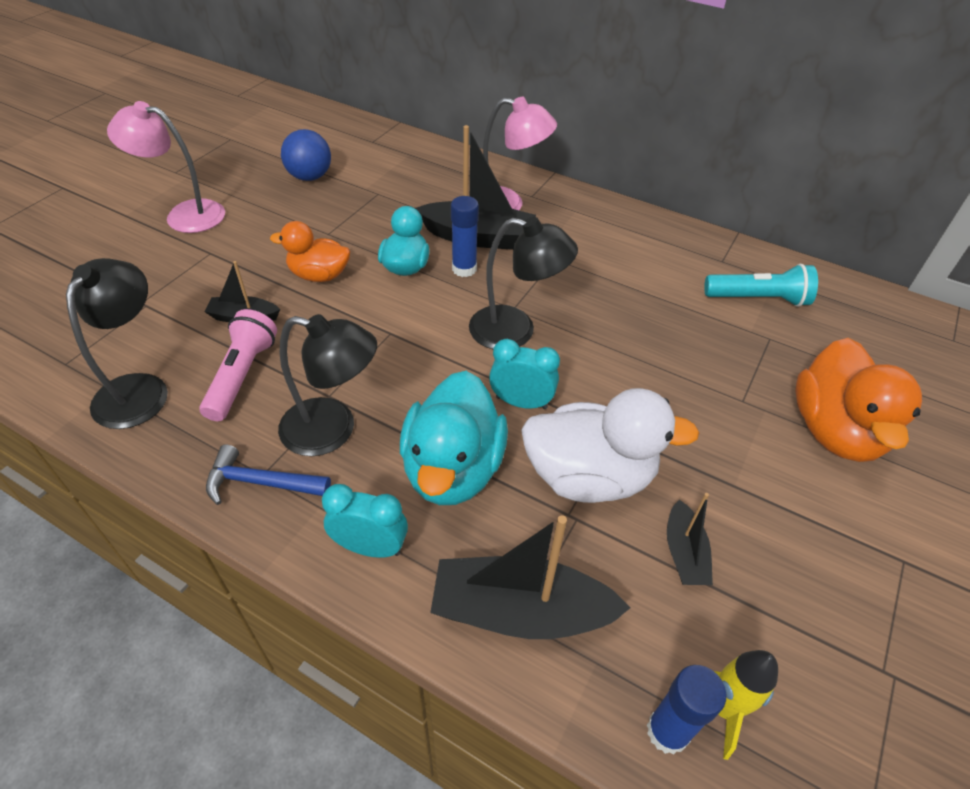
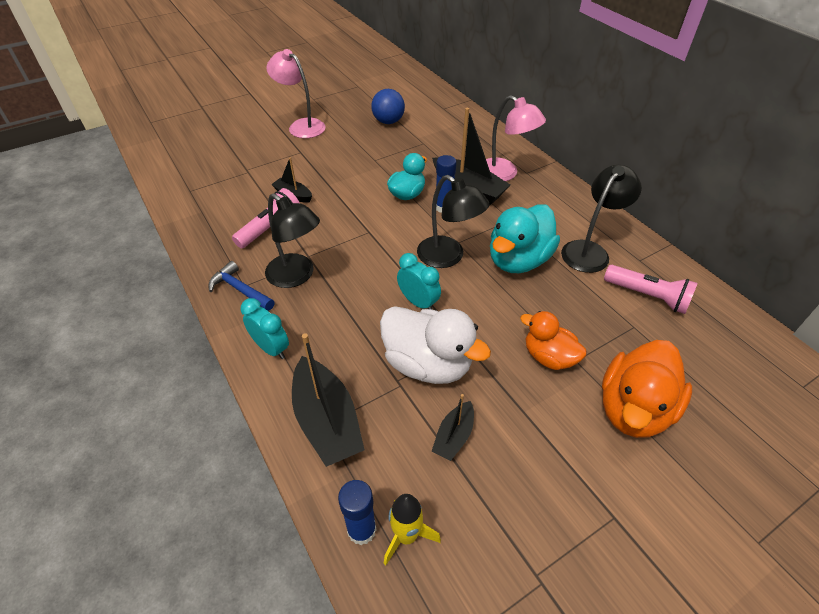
camera: 30 degrees right, 0 degrees up
black lamp [66,258,168,429] -> black lamp moved to [561,165,642,273]
orange duck [270,221,350,282] -> orange duck moved to [520,311,587,370]
turquoise duck [400,371,508,505] -> turquoise duck moved to [490,204,560,273]
black boat [430,515,630,639] -> black boat turned 150 degrees counterclockwise [292,333,365,467]
turquoise flashlight [704,263,818,307] -> pink flashlight [604,265,698,314]

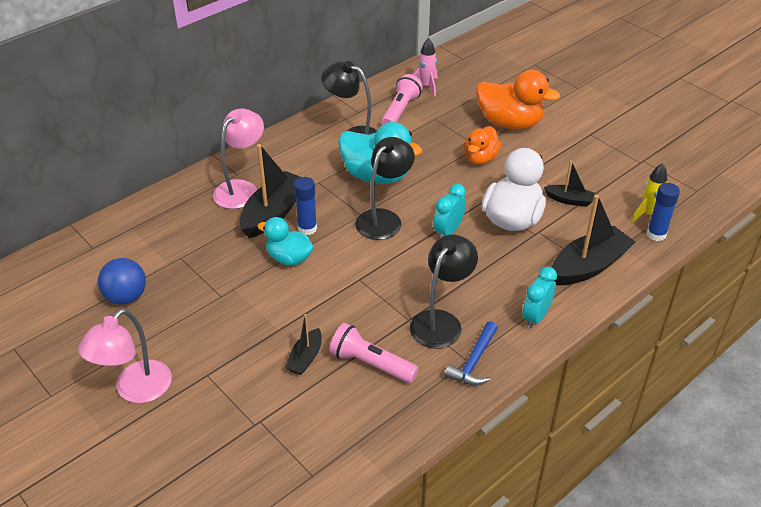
camera: 100 degrees left, 5 degrees down
none -> pink rocket [411,38,437,96]

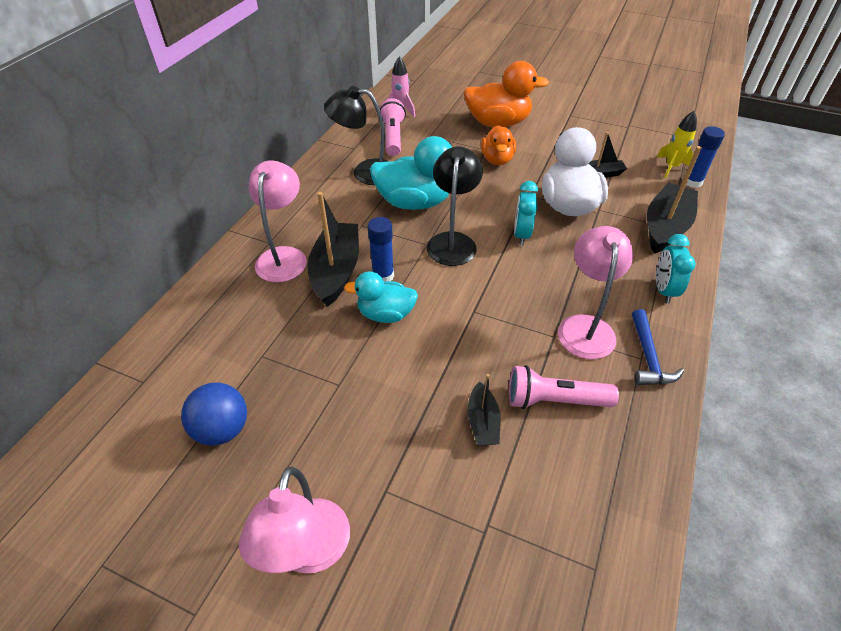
camera: 25 degrees left, 5 degrees up
black lamp [410,234,478,349] -> pink lamp [558,226,633,359]

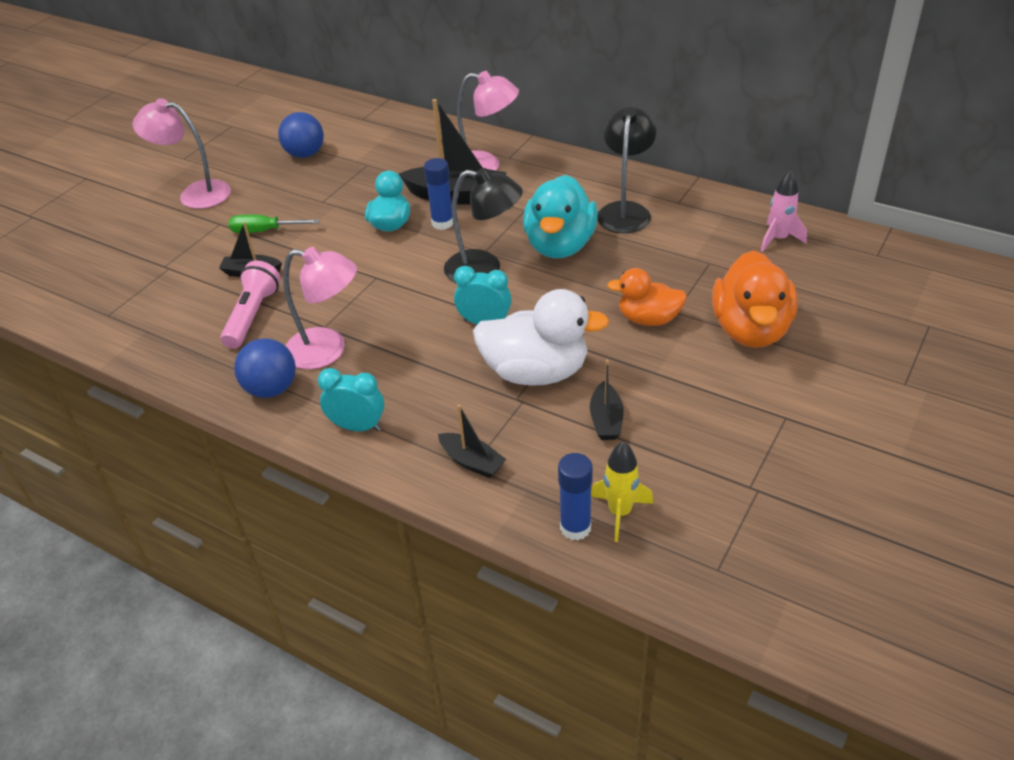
camera: 100 degrees right, 5 degrees down
pink flashlight [380,98,406,156] -> none
blue hammer [632,309,684,385] -> blue ball [234,338,296,398]
black boat [647,146,702,254] -> black boat [438,405,506,478], size x0.53
none -> green screwdriver [229,215,320,233]

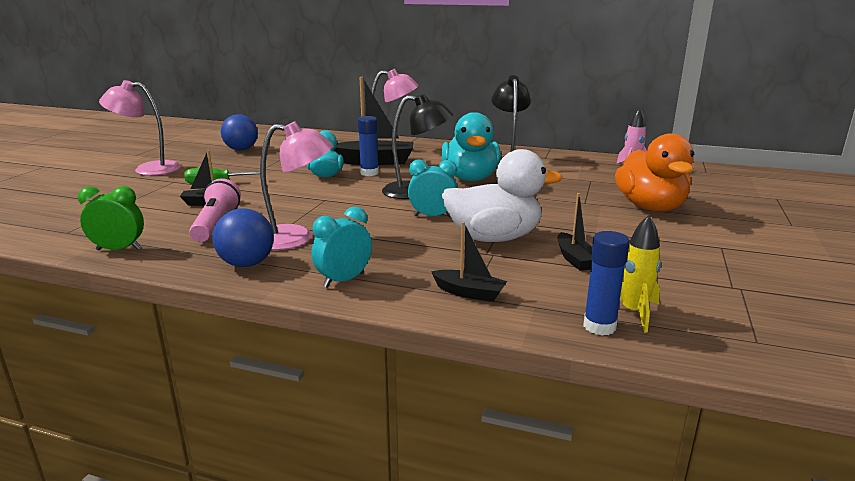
camera: 15 degrees left, 20 degrees down
turquoise clock [318,368,384,431] -> turquoise clock turned 45 degrees counterclockwise [311,207,372,288]
orange duck [607,268,687,326] -> none
none -> green clock [78,186,144,250]

